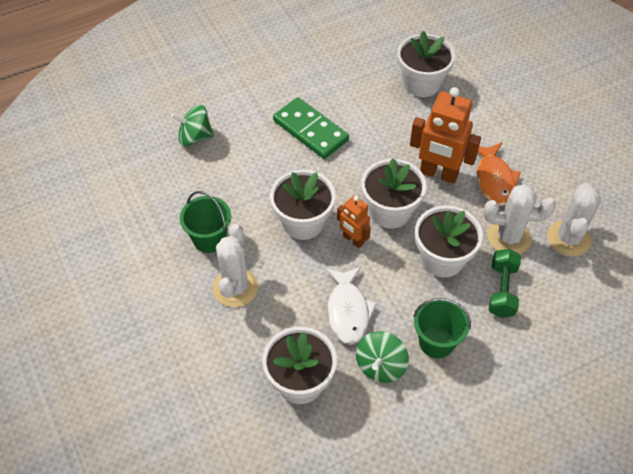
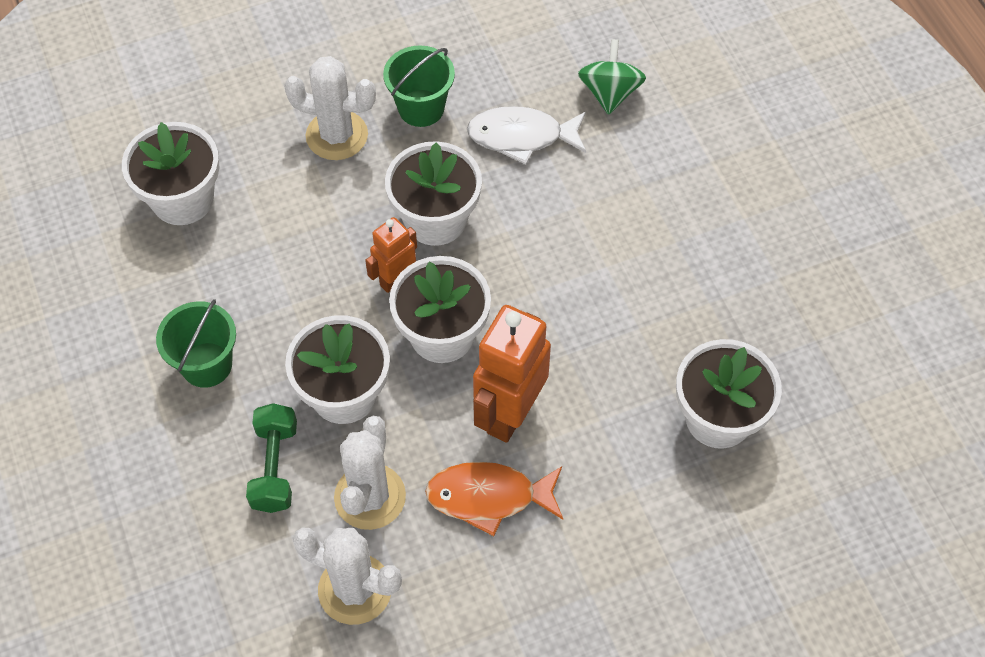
camera: 95 degrees right, 5 degrees up
green domino [273,97,349,159] -> none
white fish [326,266,377,345] -> white fish moved to [467,106,586,164]
green spinning top [356,331,409,383] -> none
green dumbbell [489,249,521,318] -> green dumbbell turned 75 degrees clockwise [246,403,297,513]

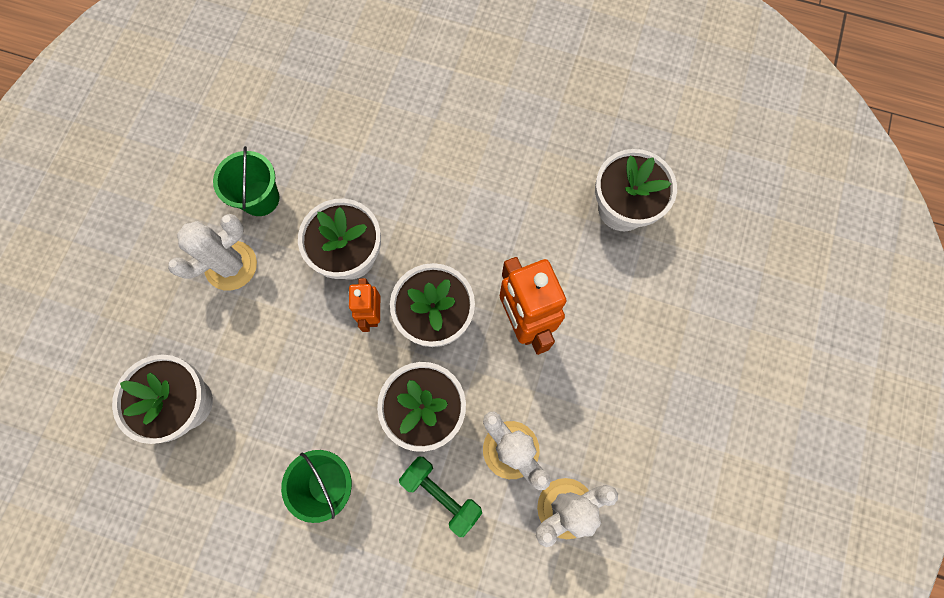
camera: 50 degrees left, 15 degrees up
orange fish [425,462,563,536] -> none
white fish [467,106,586,164] -> none
green spinning top [578,39,646,115] -> none

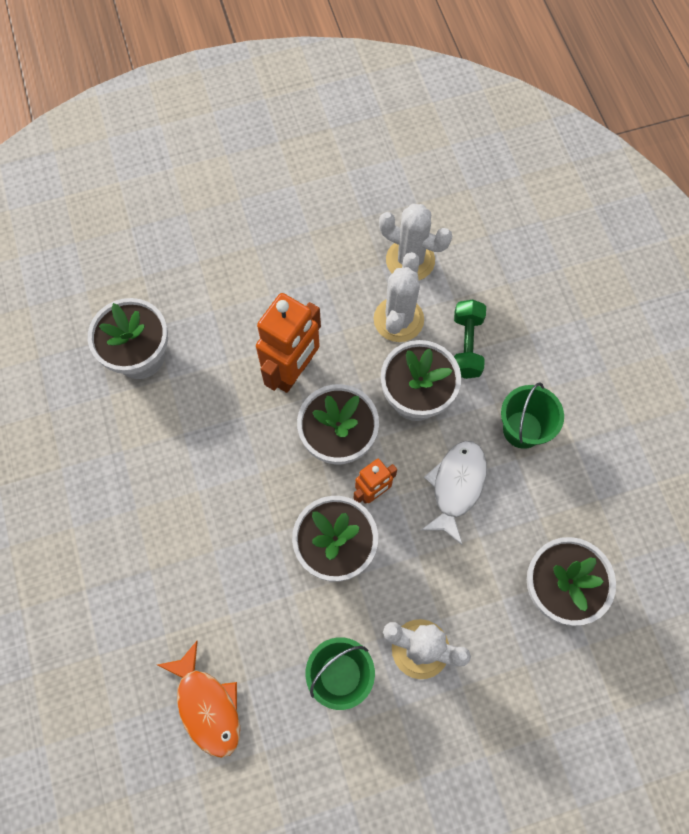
camera: 125 degrees left, 5 degrees down
none -> orange fish [158,640,240,758]
none -> white fish [421,441,487,545]

